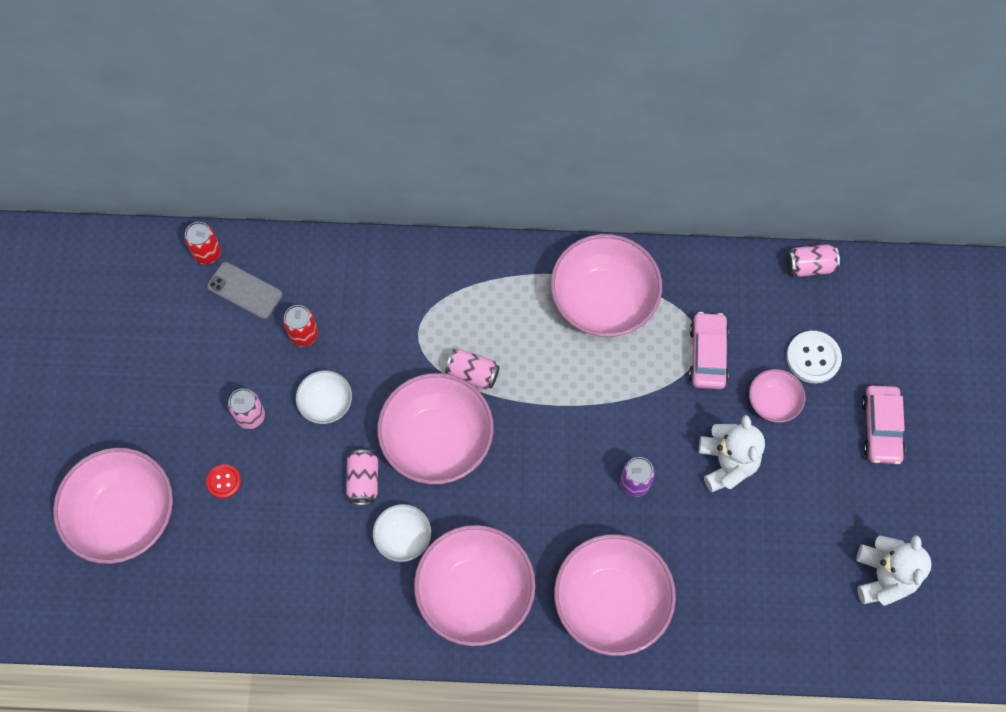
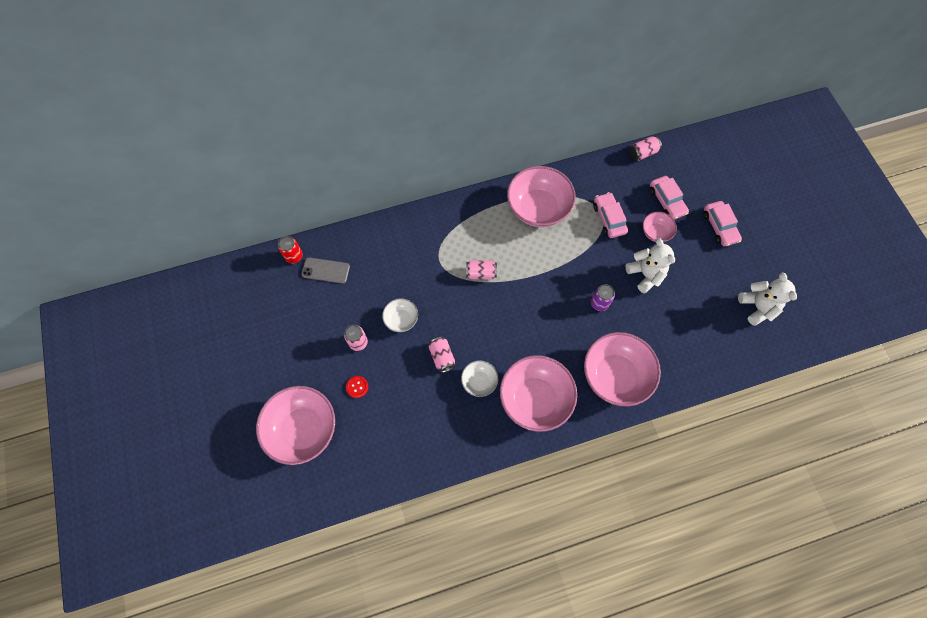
camera: 20 degrees left, 0 degrees up
red can [283,305,318,347] -> none
pink bowl [377,373,494,484] -> none
white button [786,331,842,383] -> pink car [650,176,689,220]

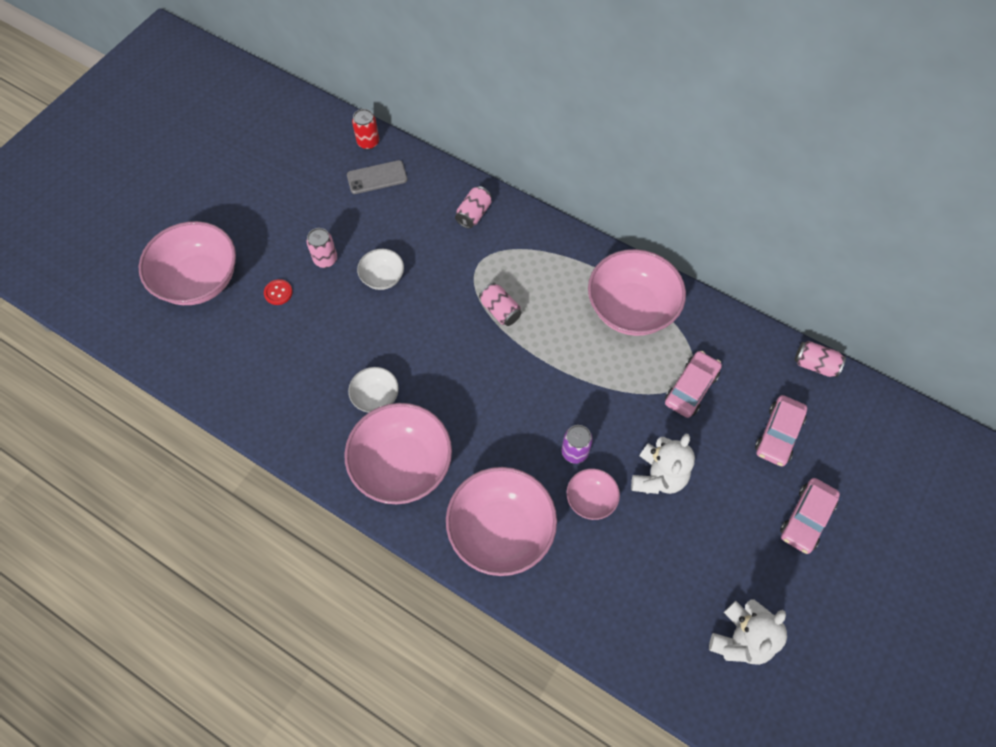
camera: 50 degrees right, 5 degrees down
grey phone [301,257,350,284] -> grey phone turned 75 degrees counterclockwise [347,160,408,194]
pink can [428,337,455,373] -> pink can moved to [455,186,492,228]
pink bowl [643,212,677,242] -> pink bowl moved to [567,468,620,520]

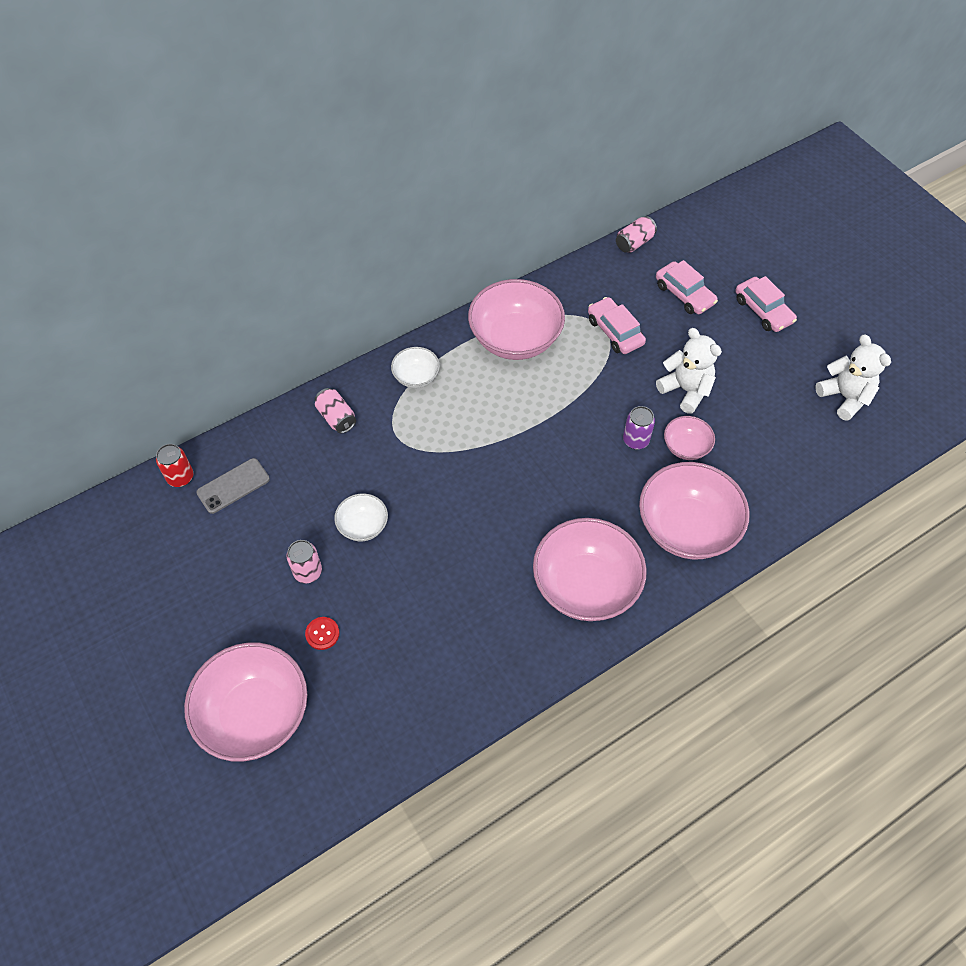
camera: 65 degrees left, 5 degrees down
grey phone [347,160,408,194] -> grey phone turned 45 degrees clockwise [196,458,270,514]
white bowl [348,367,399,413] -> white bowl moved to [391,347,440,388]
pink can [479,283,522,326] -> none

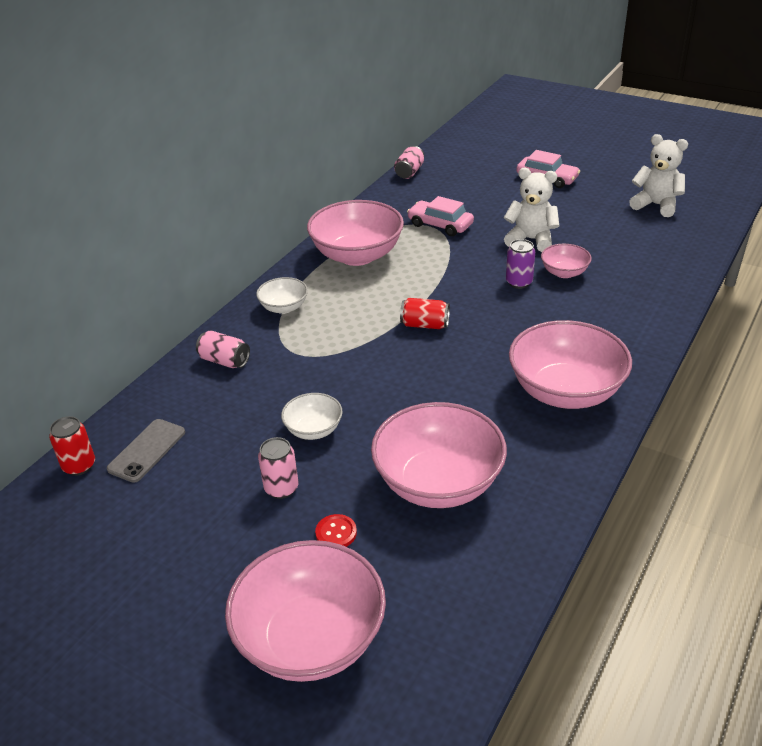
camera: 25 degrees left, 20 degrees down
pink bowl [639,462,750,560] -> pink bowl moved to [371,402,507,508]
pink car [656,260,718,314] -> none
none -> red can [400,298,450,329]

